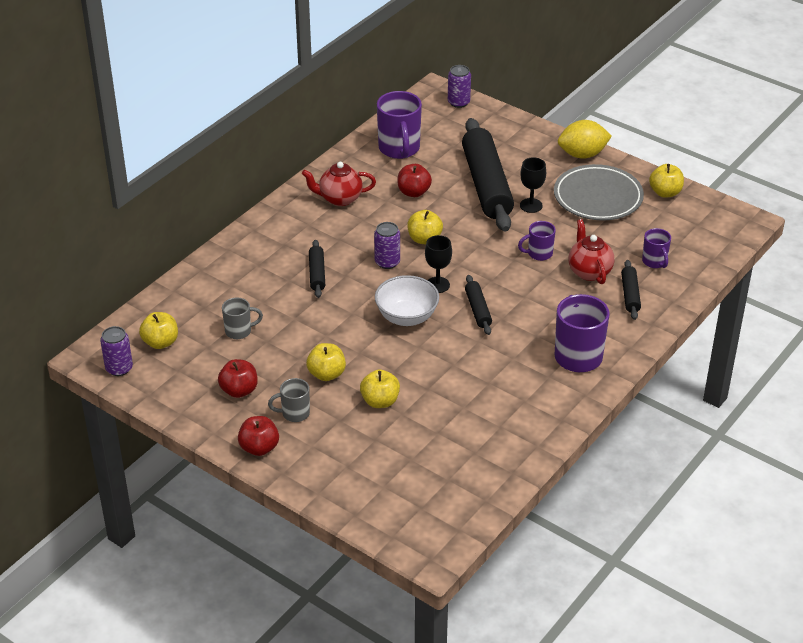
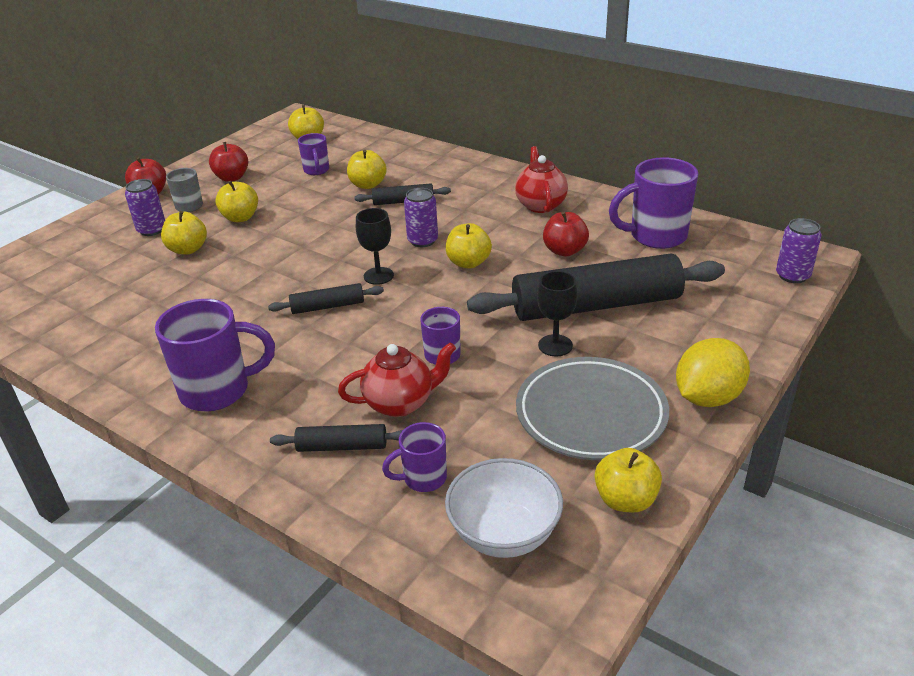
camera: 90 degrees right, 5 degrees down
purple can [100,326,133,376] -> purple can moved to [125,179,165,236]
grey mug [222,297,263,339] -> purple mug [298,133,329,175]
white bowl [375,275,439,326] -> white bowl moved to [445,458,563,558]
yellow lemon [558,120,612,159] -> yellow lemon turned 60 degrees clockwise [676,338,750,407]
none -> yellow apple [347,150,386,189]

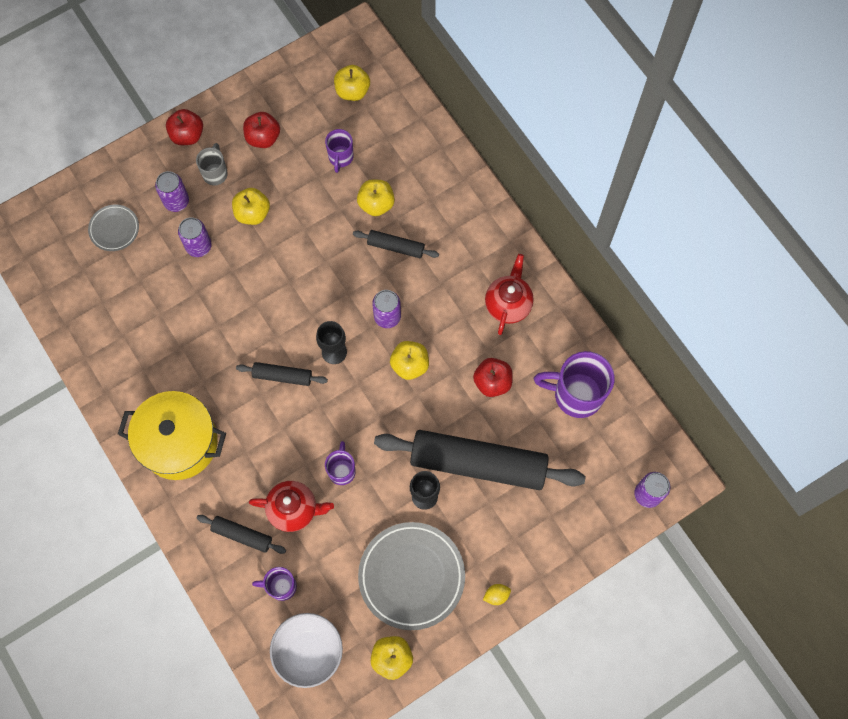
camera: 20 degrees right, 35 degrees up
purple mug [155,299,275,412] -> yellow pot [118,391,226,480]
yellow apple [161,211,207,255] -> purple can [178,217,212,257]
yellow lemon [676,338,750,407] -> yellow lemon [483,584,511,605], size x0.43
none -> grey plate [88,204,139,251]

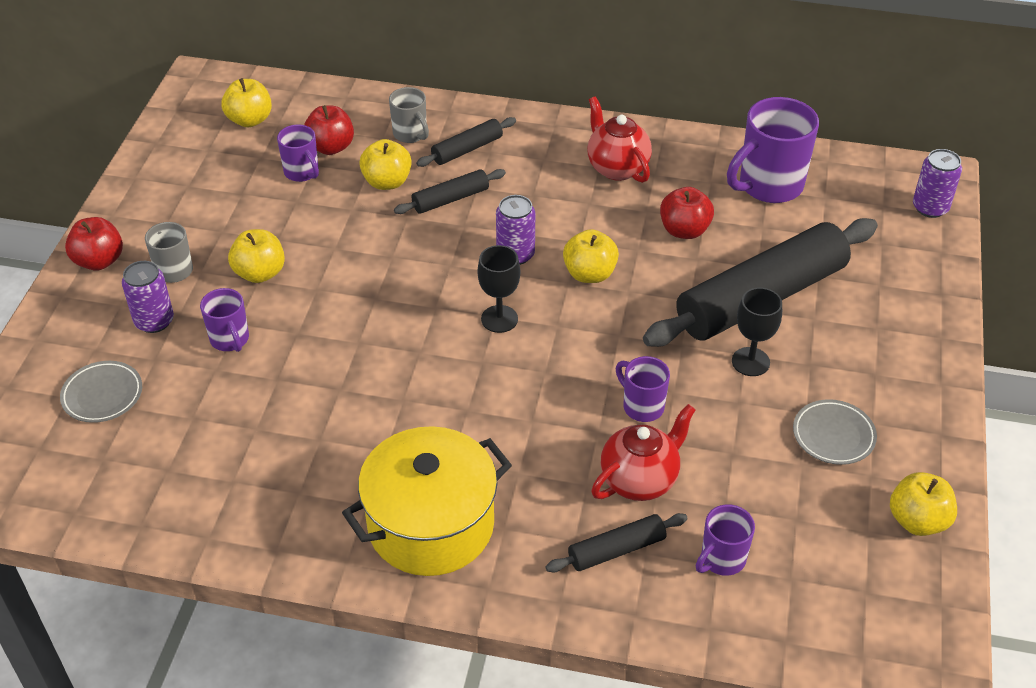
camera: 45 degrees left, 25 degrees down
purple can [178,217,212,257] -> purple mug [200,288,249,352]
black rolling pin [236,362,328,386] -> black rolling pin moved to [416,117,516,167]
red apple [243,112,280,148] -> red apple moved to [304,105,354,155]
white bowl [270,613,343,688] -> none
grey plate [358,522,465,630] -> grey plate [793,399,877,465], size x0.52
yellow lemon [483,584,511,605] -> none
none -> grey mug [389,87,429,143]

